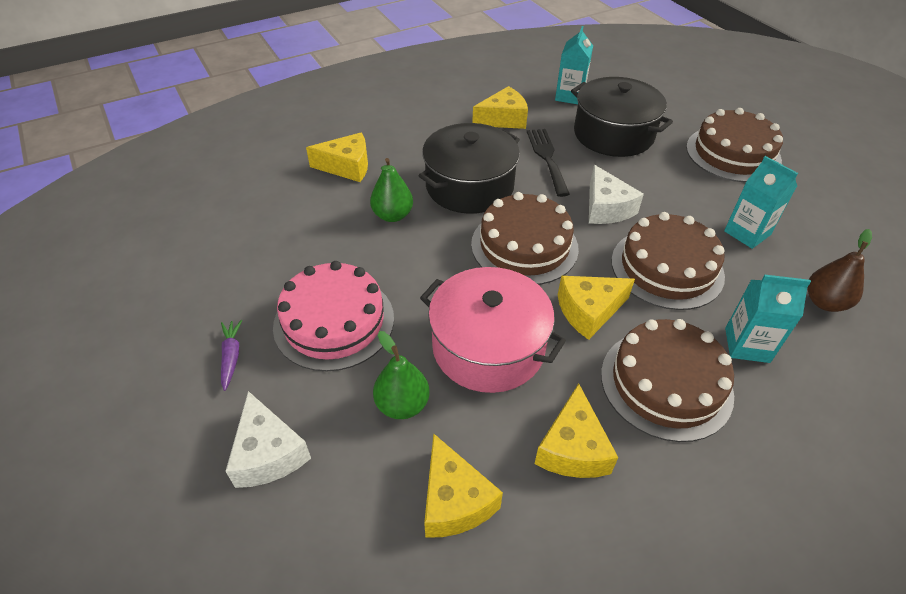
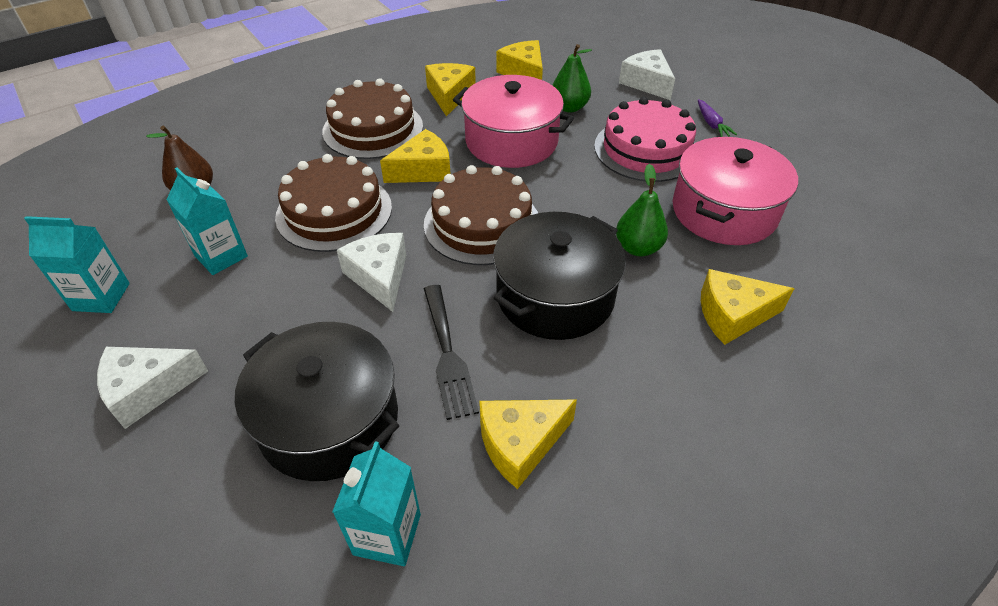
camera: 175 degrees right, 0 degrees up
brown cake [686,108,783,182] -> white cheese [97,347,208,429]
turquoise carton [725,275,811,363] -> turquoise carton moved to [24,216,130,313]
none -> pink pot [673,137,798,245]

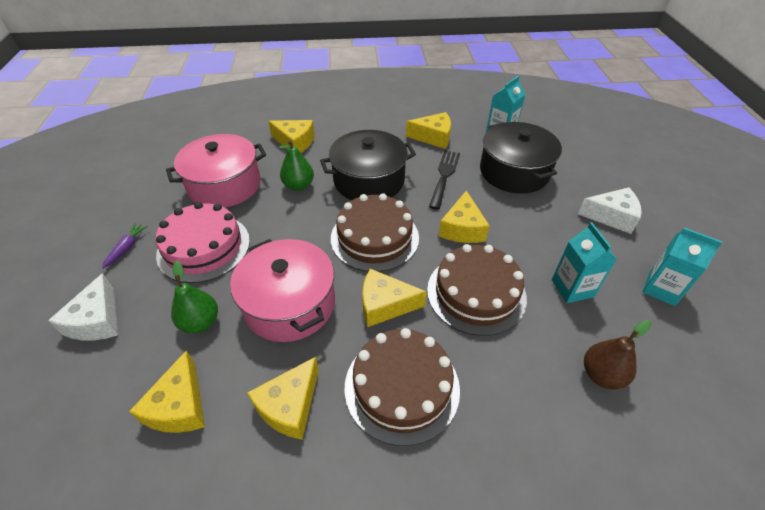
camera: 150 degrees left, 0 degrees up
white cheese [337,233,406,312] -> yellow cheese [439,190,490,243]

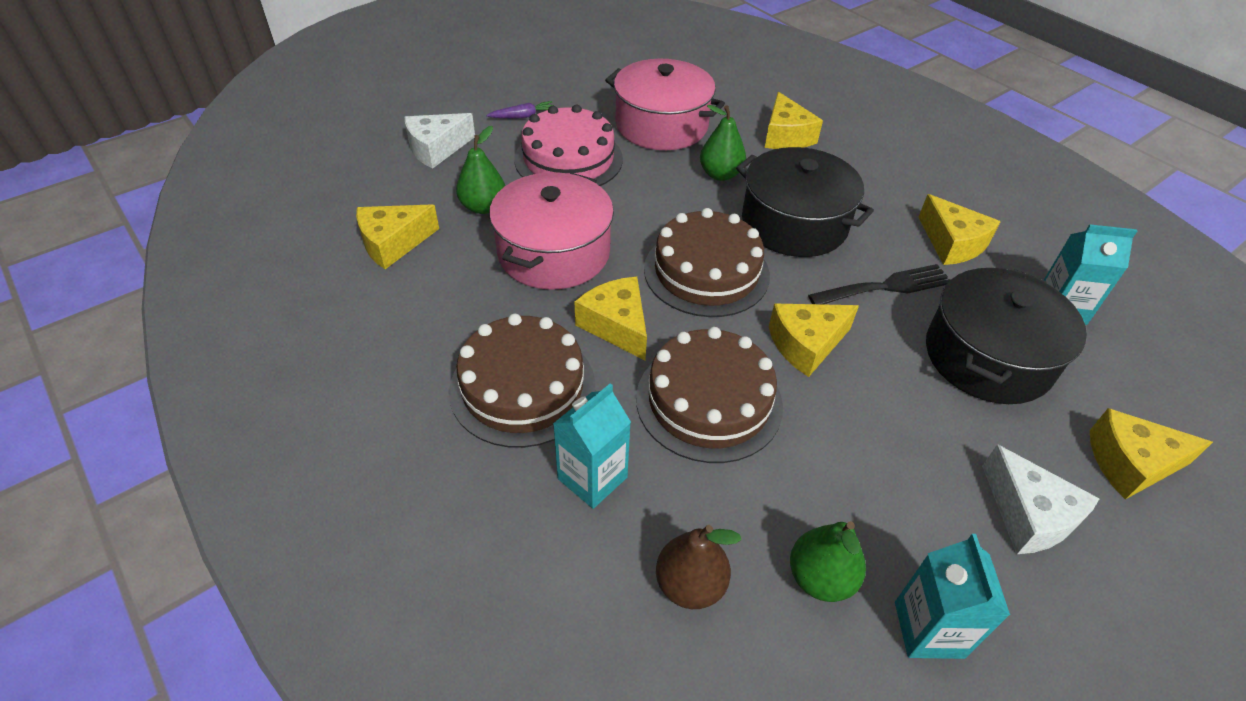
camera: 55 degrees right, 0 degrees up
yellow cheese [247,357,319,440] -> yellow cheese moved to [1090,408,1213,499]
turquoise carton [552,222,617,303] -> turquoise carton moved to [553,383,631,509]
none -> green pear [790,521,866,602]

